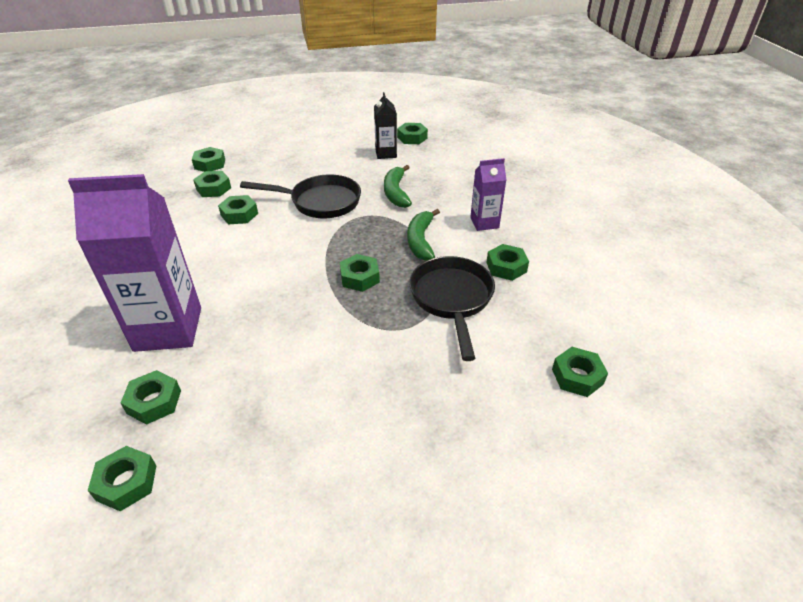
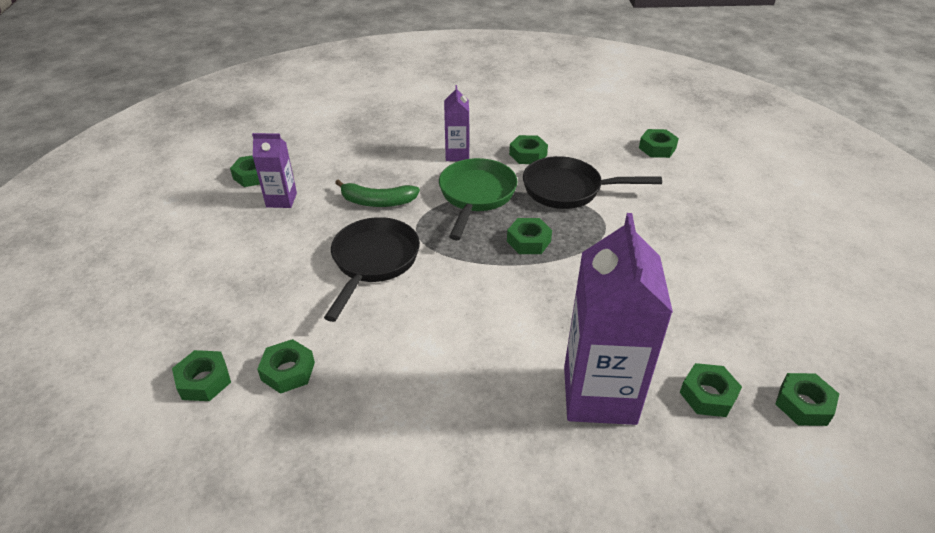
camera: 80 degrees left, 0 degrees up
green nut [218,195,258,224] -> none
black carton [374,92,397,159] -> purple carton [252,133,297,208]
green banana [407,209,440,261] -> green pan [439,158,518,240]

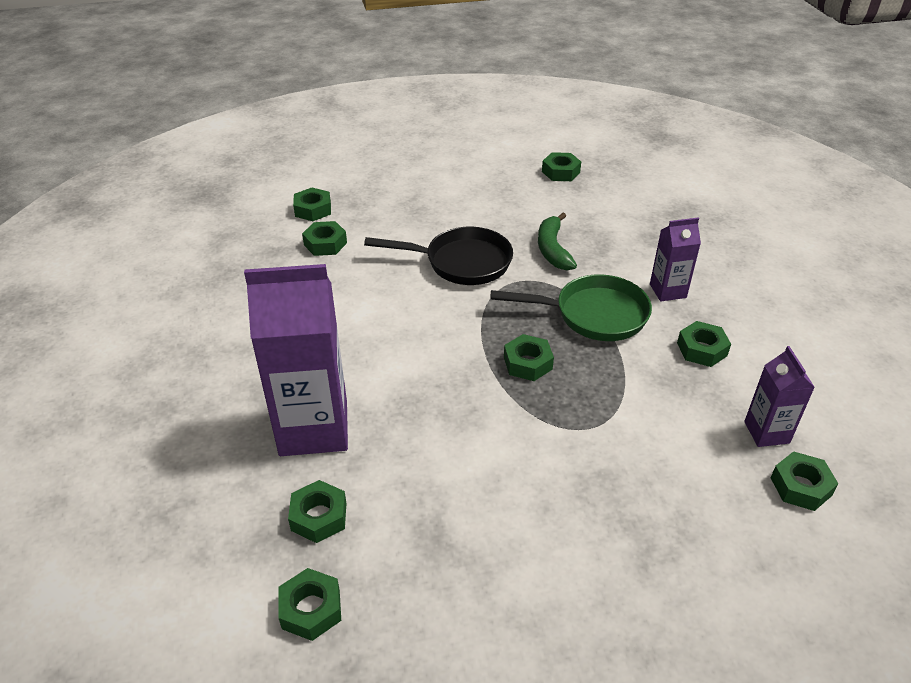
camera: 80 degrees right, 0 degrees up
purple carton [252,133,297,208] -> purple carton moved to [744,346,815,447]
black pan [523,156,662,209] -> none

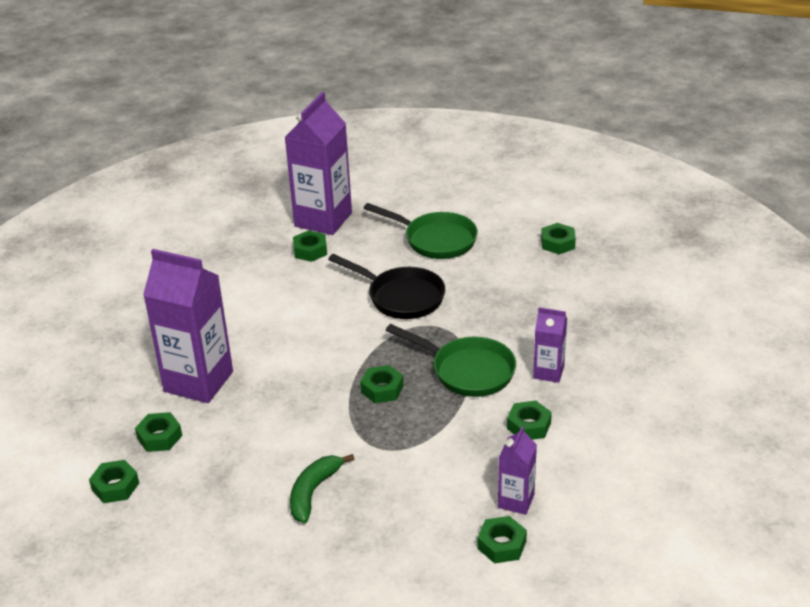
camera: 30 degrees right, 5 degrees down
green nut [293,188,331,221] -> purple carton [285,92,352,235]
green banana [538,213,577,270] -> green banana moved to [290,454,354,523]
none -> green pan [364,203,478,259]

